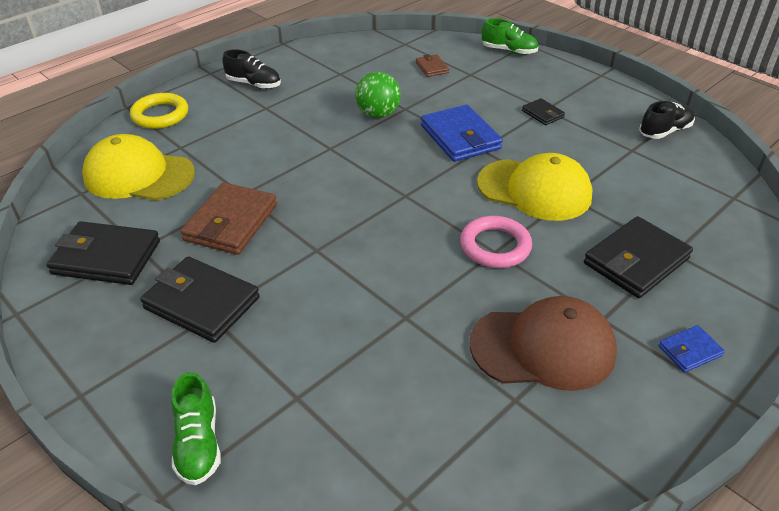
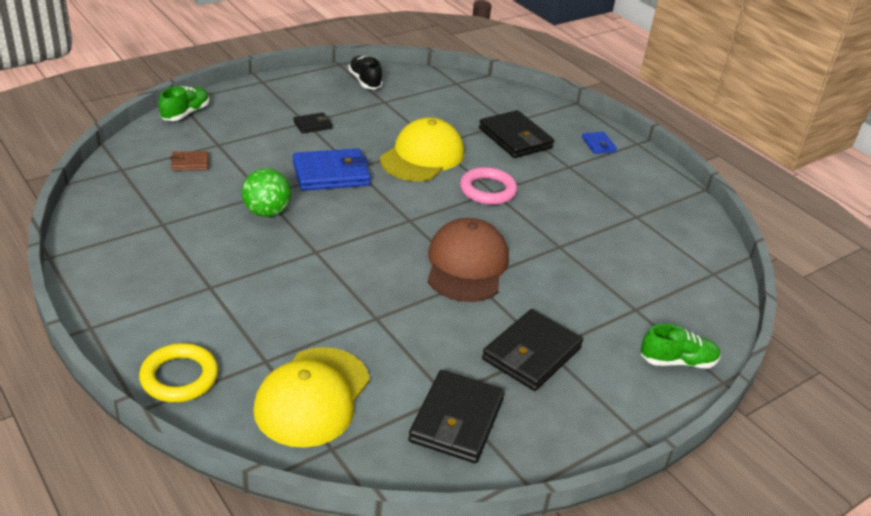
camera: 85 degrees left, 5 degrees down
brown wallet [180,182,277,255] -> none
black shoe [223,49,281,89] -> none
brown cap [470,296,617,391] -> brown cap moved to [428,218,509,302]

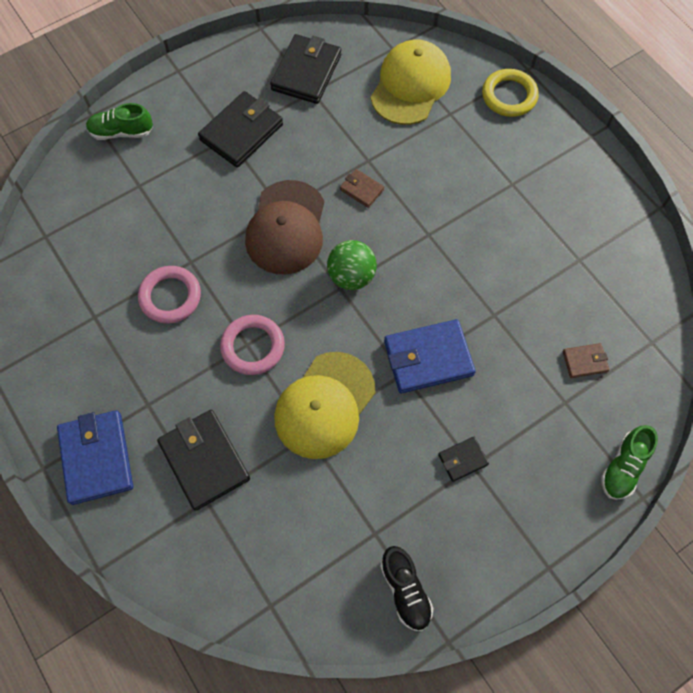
camera: 175 degrees left, 30 degrees up
green ball [242,168,291,217] -> green ball moved to [327,240,377,290]
blue wallet [582,132,617,154] -> blue wallet [57,410,133,505], size x1.99
none -> pink ring [138,266,201,324]
none -> brown wallet [340,169,384,208]

